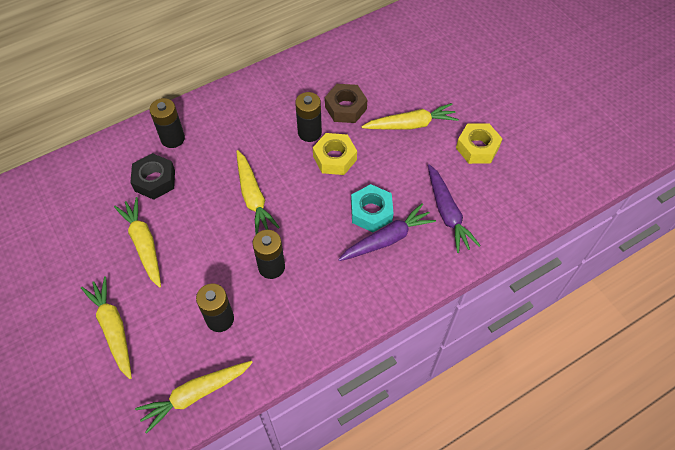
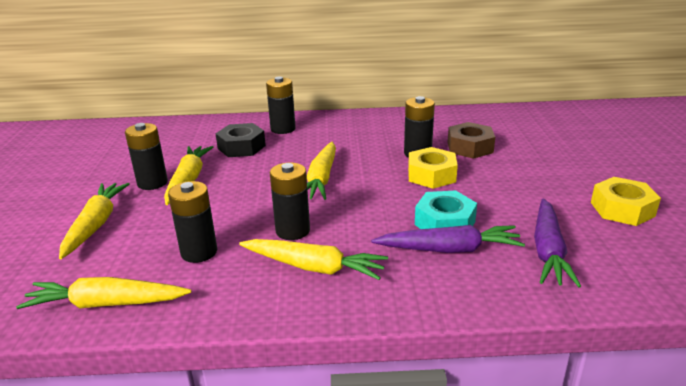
camera: 30 degrees right, 30 degrees down
yellow carrot [361,103,458,129] -> yellow carrot moved to [239,239,388,280]
none -> black battery [125,123,168,190]

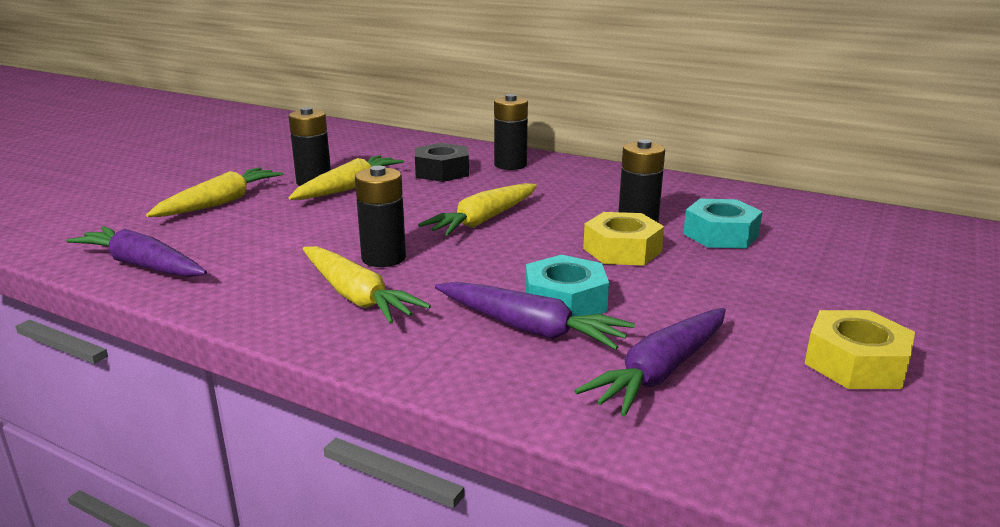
camera: 30 degrees right, 5 degrees down
yellow carrot [16,277,191,309] -> purple carrot [66,226,207,277]
black battery [168,181,217,263] -> none
brown nut [448,122,495,159] -> turquoise nut [683,199,763,249]

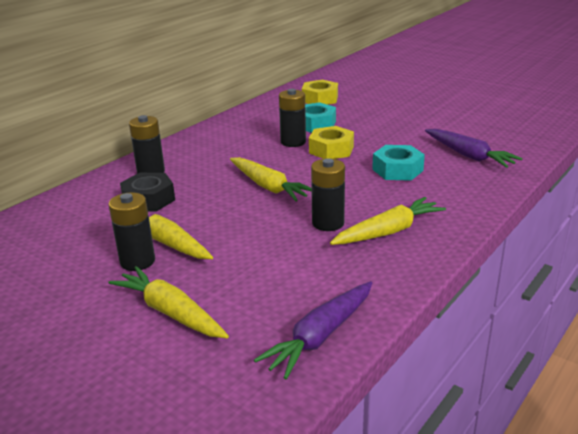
camera: 80 degrees left, 5 degrees up
purple carrot [435,282,635,350] -> none
yellow nut [804,310,915,389] -> yellow nut moved to [302,80,338,105]

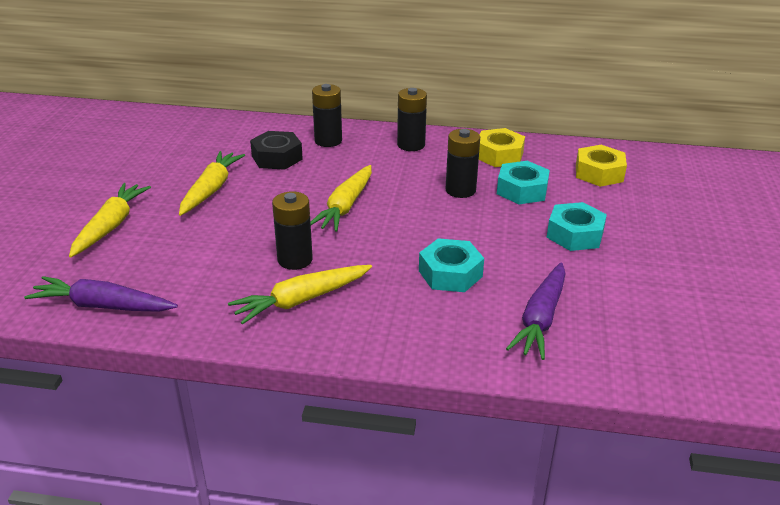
camera: 60 degrees right, 5 degrees up
black battery [108,192,155,271] -> black battery moved to [397,88,427,151]
yellow nut [309,126,354,159] -> yellow nut moved to [479,128,525,167]
yellow carrot [330,197,446,245] -> yellow carrot turned 120 degrees clockwise [228,265,372,325]
none -> turquoise nut [547,202,607,251]

